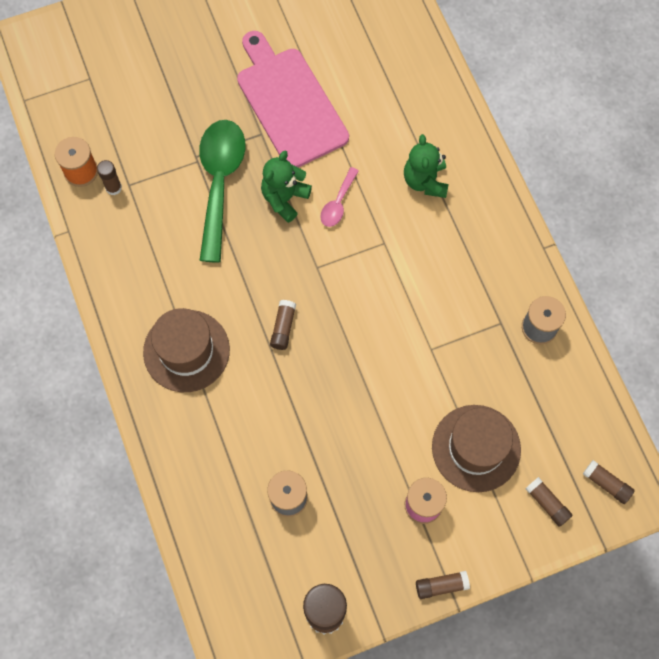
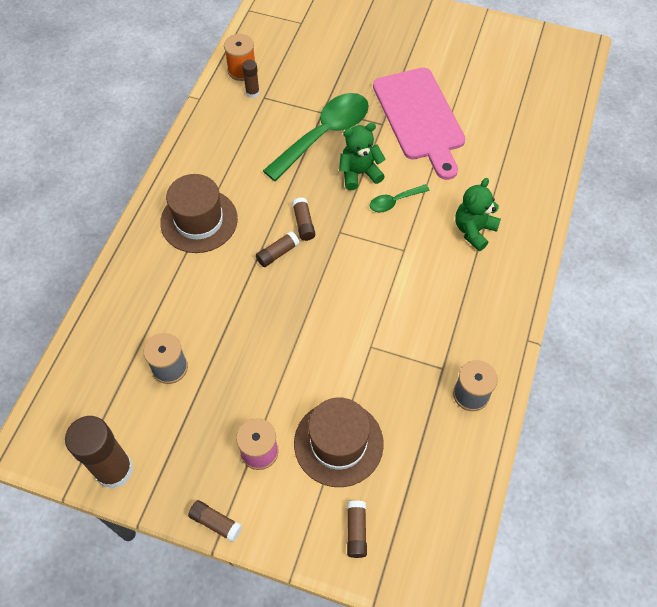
camera: 40 degrees right, 10 degrees down
pink cutting board [237,31,349,168] -> pink cutting board turned 150 degrees clockwise [373,68,466,180]
pink spoon [320,167,359,227] -> green spoon [370,184,430,212]
brown glue stick [583,460,635,504] -> brown glue stick moved to [292,197,315,241]

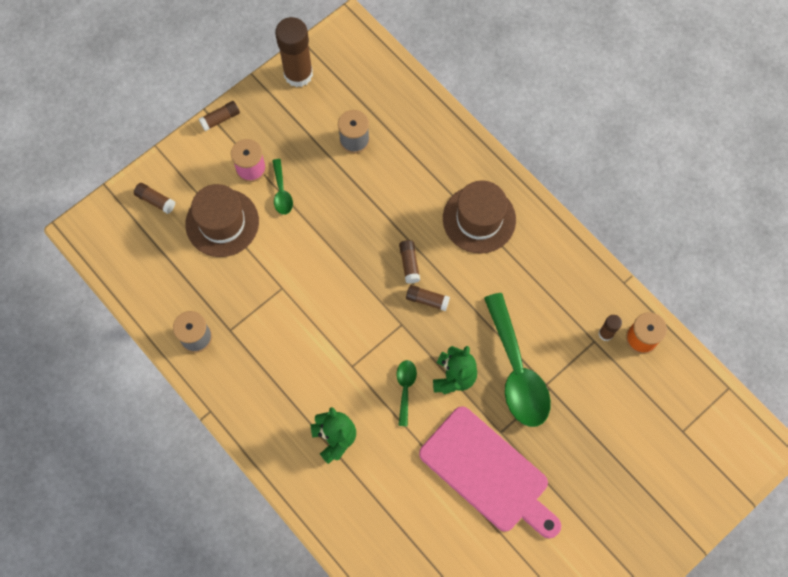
camera: 120 degrees right, 10 degrees up
pink cutting board [373,68,466,180] -> pink cutting board turned 150 degrees counterclockwise [419,406,561,539]
none -> green spoon [272,159,293,215]

